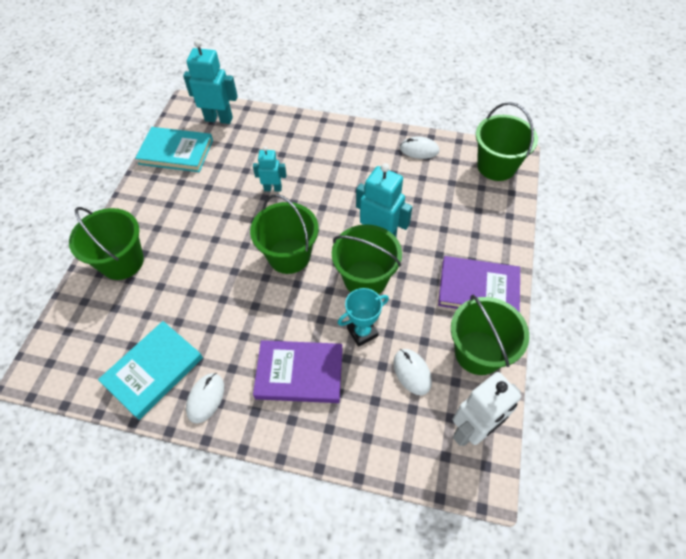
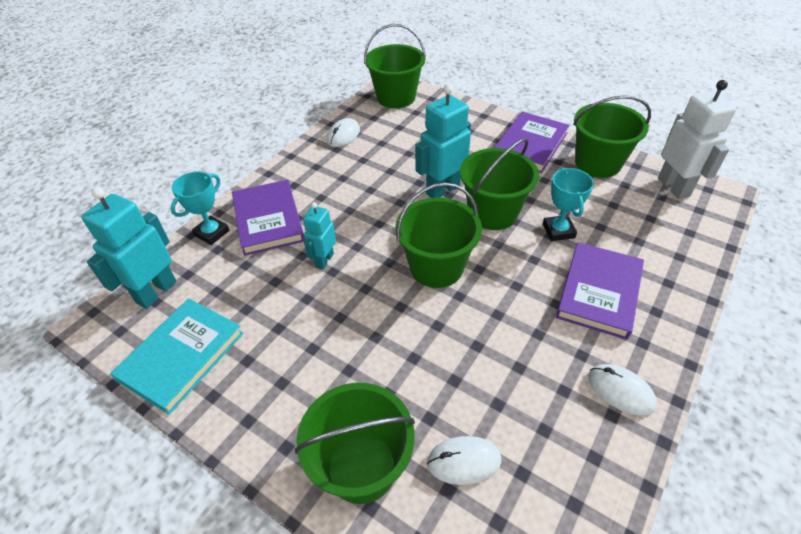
camera: 70 degrees left, 10 degrees down
turquoise book [98,321,203,420] -> none
white mouse [393,349,432,395] -> white mouse moved to [427,436,501,485]
none -> turquoise trophy [170,172,229,245]
none -> purple book [232,180,305,256]

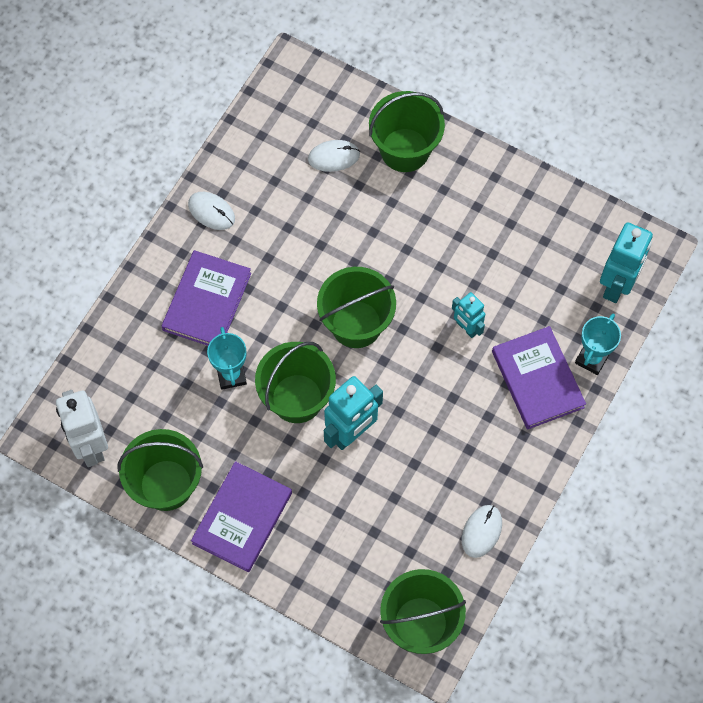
camera: 175 degrees right, 20 degrees up
turquoise book [110,298,244,415] -> none
turquoise robot [303,202,336,270] -> turquoise robot turned 120 degrees clockwise [452,292,485,338]

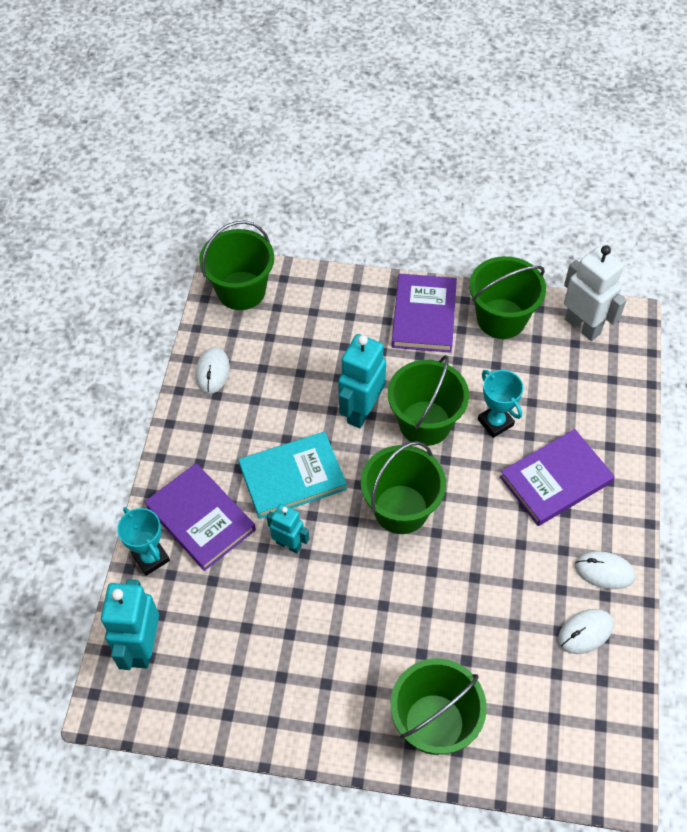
camera: 160 degrees right, 10 degrees down
purple book [162,250,251,346] -> purple book turned 60 degrees clockwise [500,429,615,526]
white mouse [308,140,360,172] -> white mouse moved to [558,609,613,654]
turquoise trophy [575,313,621,375] -> turquoise trophy turned 45 degrees counterclockwise [117,507,170,576]
none -> turquoise book [238,432,347,519]

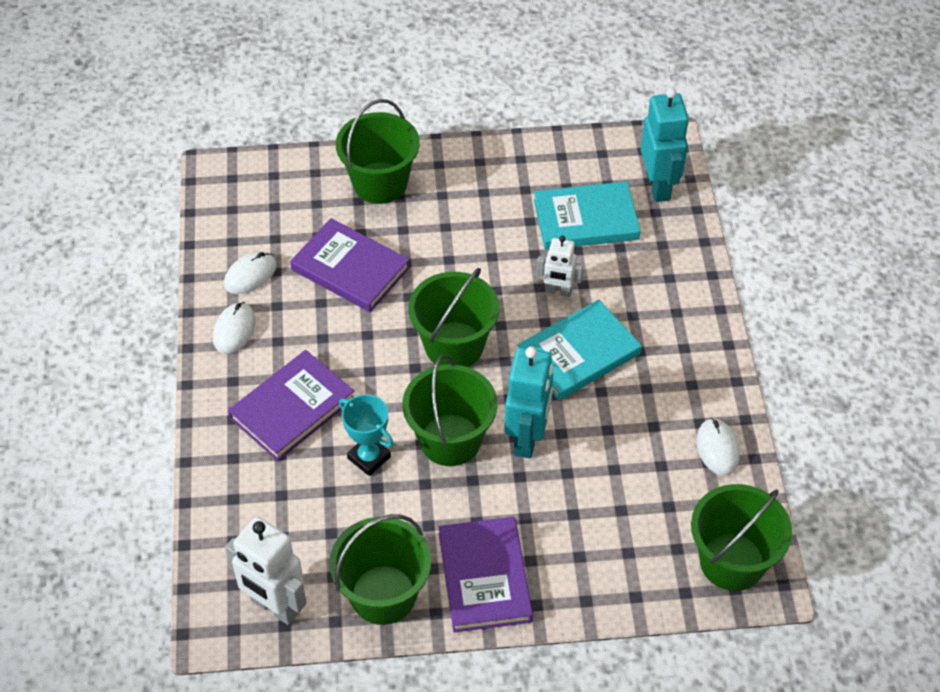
camera: 165 degrees right, 5 degrees down
turquoise trophy [117,507,170,576] -> none
purple book [145,463,256,571] -> purple book moved to [290,218,410,312]
turquoise robot [267,504,309,553] -> white robot [537,236,583,297]
white mouse [575,551,635,589] -> white mouse turned 75 degrees counterclockwise [213,302,256,354]
none -> turquoise book [534,181,640,250]

